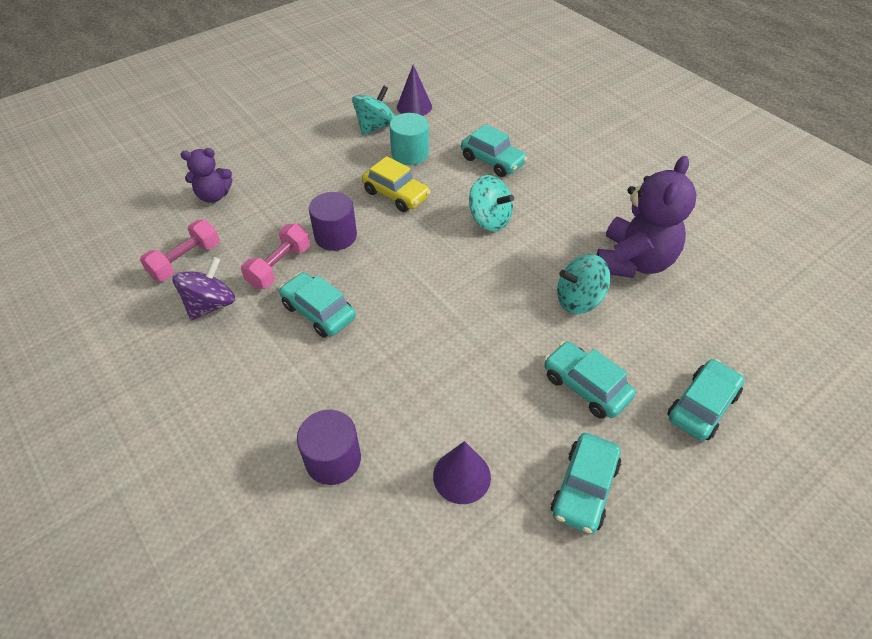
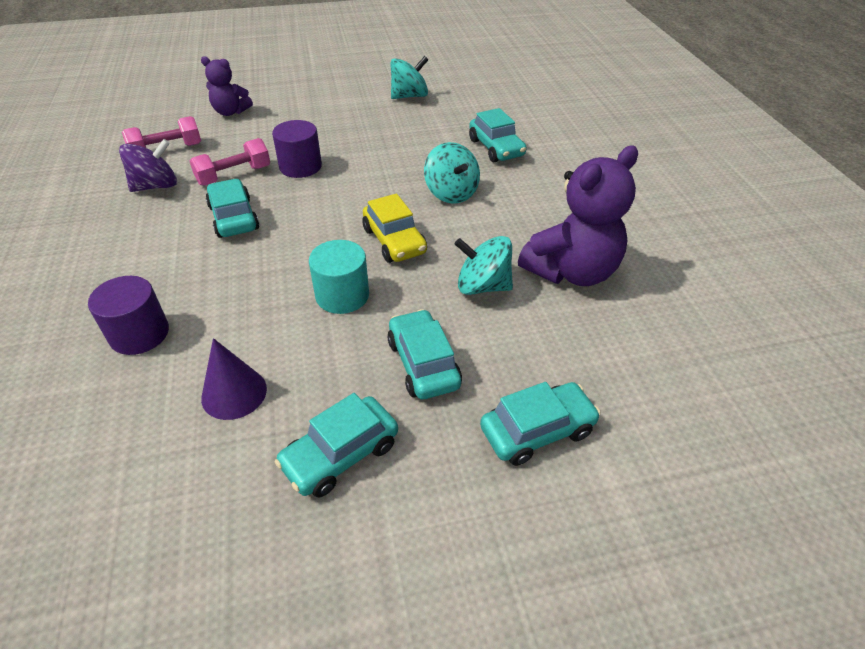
camera: 25 degrees right, 5 degrees down
yellow car [362,156,430,212] -> yellow car moved to [363,194,427,263]
turquoise cylinder [390,113,429,165] -> turquoise cylinder moved to [309,240,369,314]
purple cone [397,65,432,116] -> none

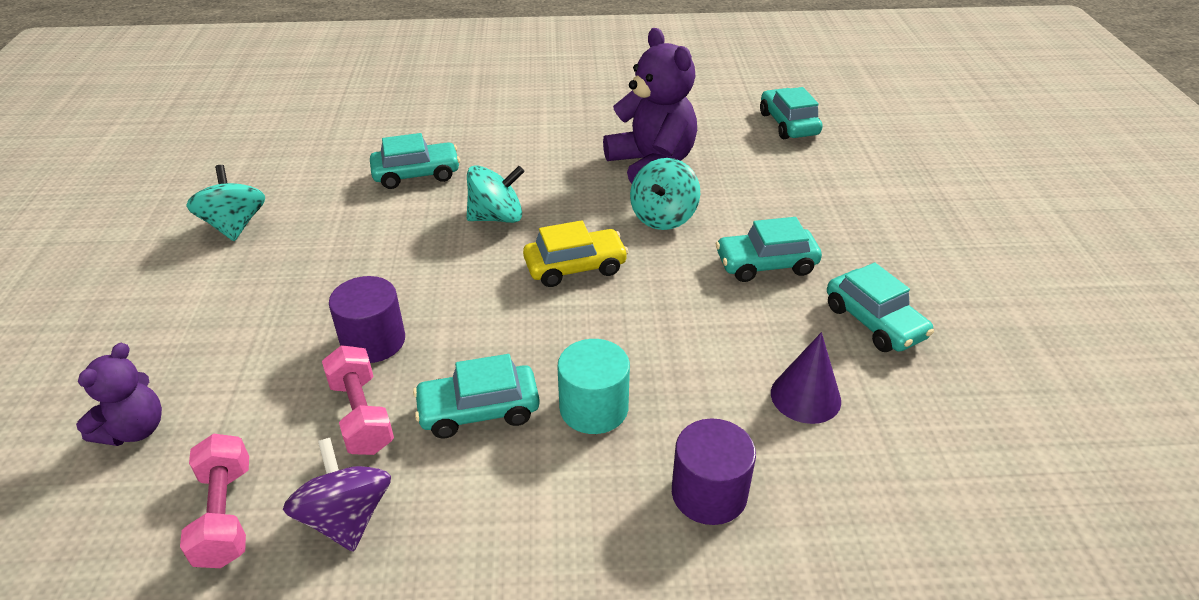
camera: 80 degrees left, 5 degrees down
turquoise cylinder [309,240,369,314] -> turquoise cylinder moved to [557,339,630,434]
turquoise car [480,382,601,466] -> turquoise car moved to [760,87,823,139]

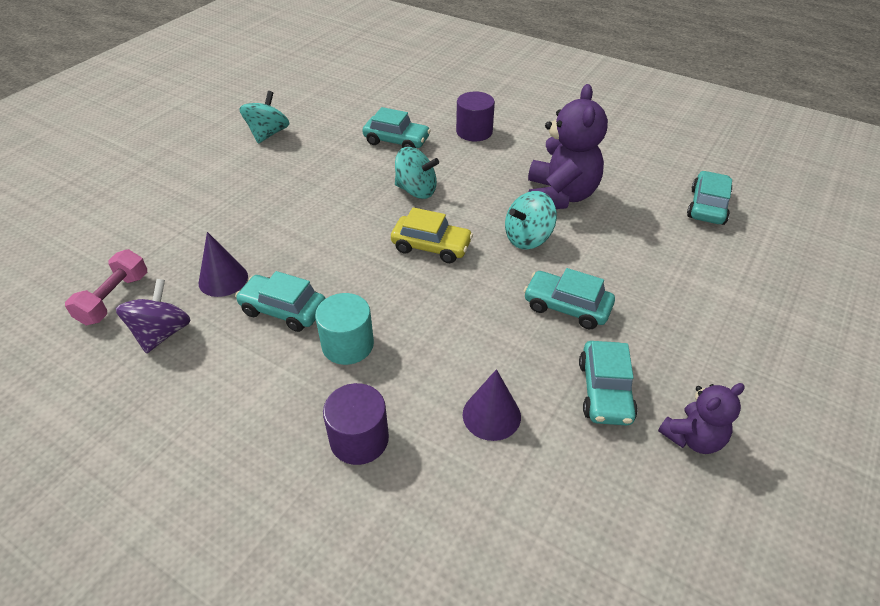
camera: 35 degrees right, 5 degrees up
purple teddy bear [76,343,162,446] -> purple teddy bear moved to [658,383,745,454]
pink dumbbell [322,345,394,455] -> purple cone [198,232,248,297]
purple cylinder [329,276,405,363] -> purple cylinder moved to [456,91,495,141]

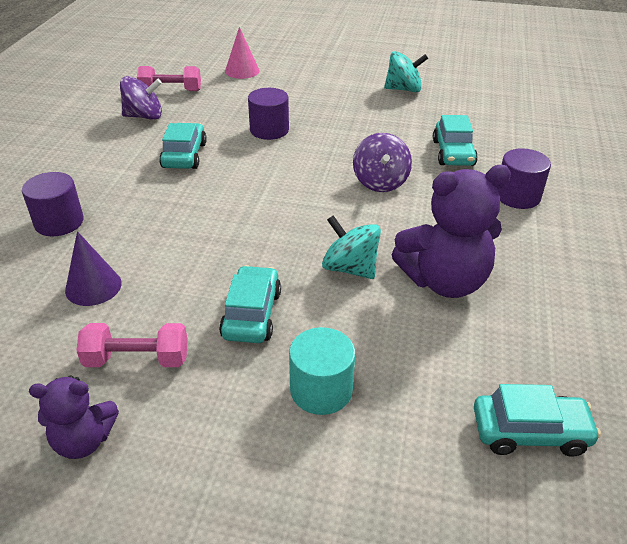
camera: 70 degrees right, 5 degrees down
purple cone [198,232,248,297] -> none
turquoise cylinder [315,293,374,365] -> turquoise cylinder moved to [289,327,355,415]
yellow car [391,207,473,263] -> none
turquoise spinning top [395,147,439,199] -> purple spinning top [353,133,412,192]
turquoise car [579,341,638,425] -> pink dumbbell [76,323,188,367]
purple teddy bear [658,383,745,454] -> purple teddy bear turned 45 degrees counterclockwise [29,376,119,459]
none -> pink cone [225,27,260,79]
none -> purple cylinder [248,88,289,140]

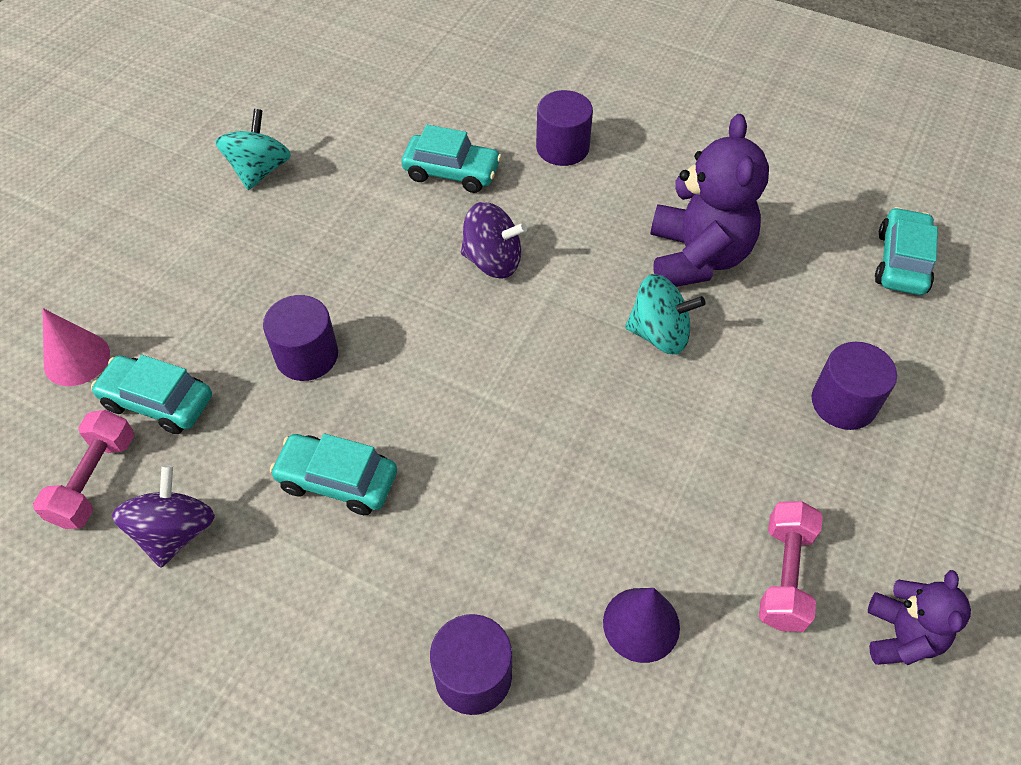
camera: 75 degrees left, 15 degrees up
turquoise car [219,265,281,343] -> turquoise car moved to [91,355,212,434]
turquoise cylinder [289,327,355,415] -> purple cylinder [812,342,897,430]
turquoise spinning top [322,215,381,279] -> turquoise spinning top turned 135 degrees counterclockwise [625,274,705,355]

